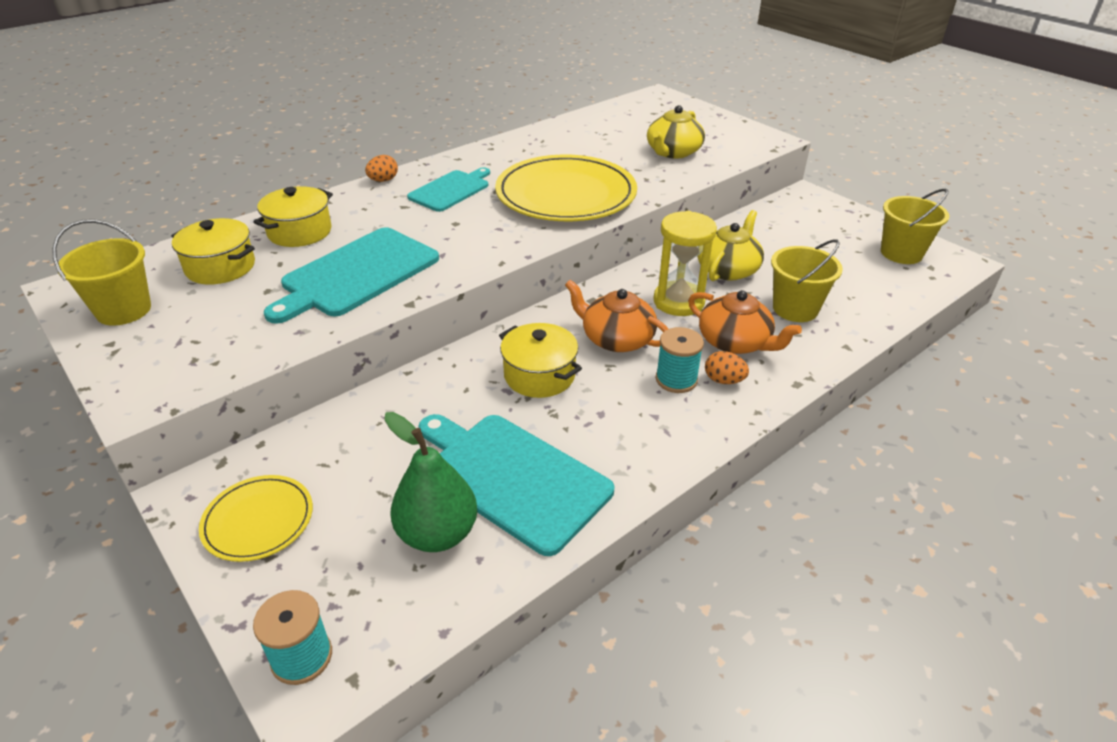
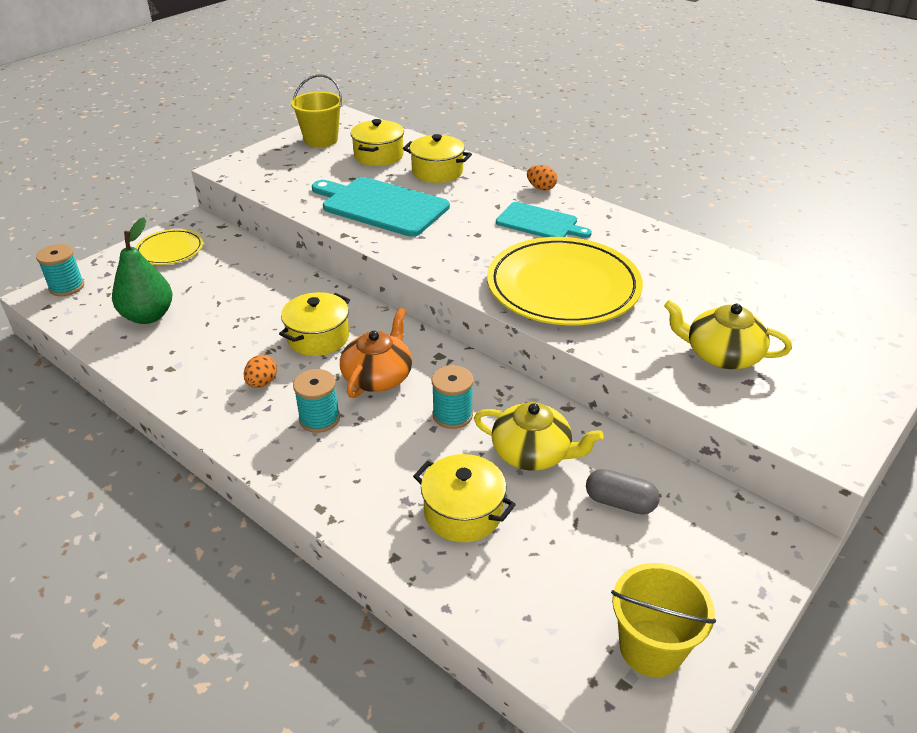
camera: 80 degrees right, 0 degrees up
turquoise cutting board [419,414,614,556] -> none
yellow hourglass [653,211,717,316] -> turquoise spool [432,365,474,429]
orange teapot [688,290,802,354] -> none
orange egg [705,351,749,384] -> orange egg moved to [244,355,277,388]
yellow bucket [771,239,843,322] -> yellow pot [413,454,516,542]
none -> grey capsule [586,469,660,515]

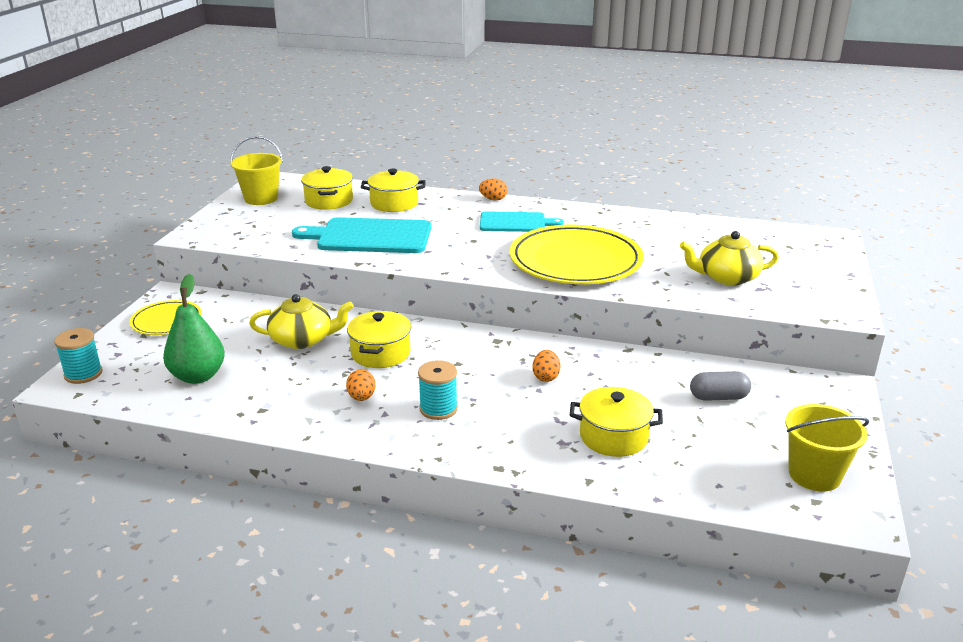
camera: 25 degrees left, 10 degrees down
orange teapot [340,308,412,398] -> none
turquoise spool [432,365,474,429] -> orange egg [532,350,561,382]
yellow teapot [474,402,604,471] -> yellow teapot moved to [249,294,354,349]

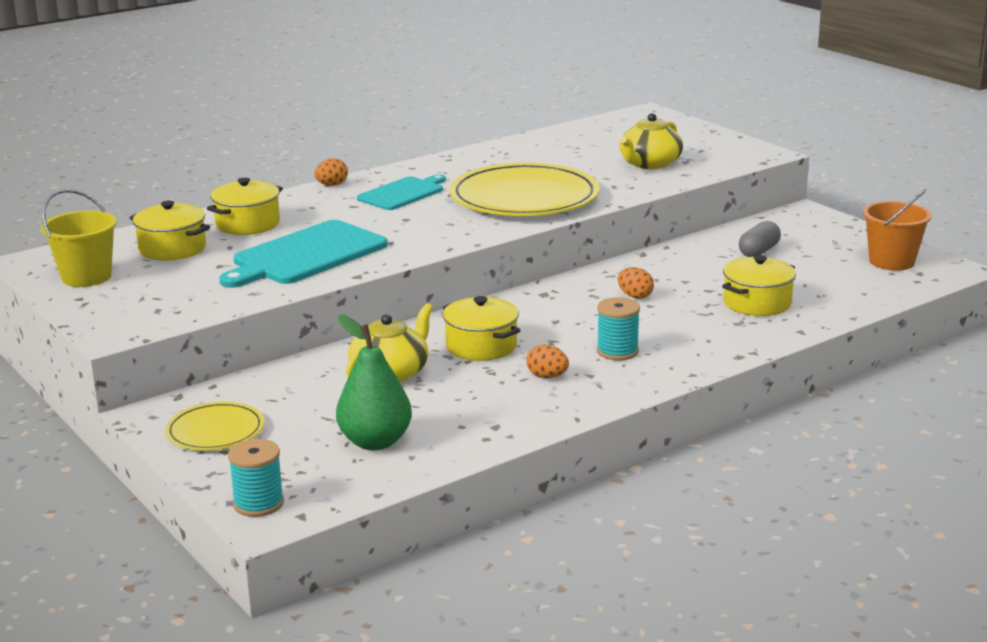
camera: 50 degrees left, 5 degrees down
yellow bucket [785,404,869,491] -> orange bucket [863,189,932,271]

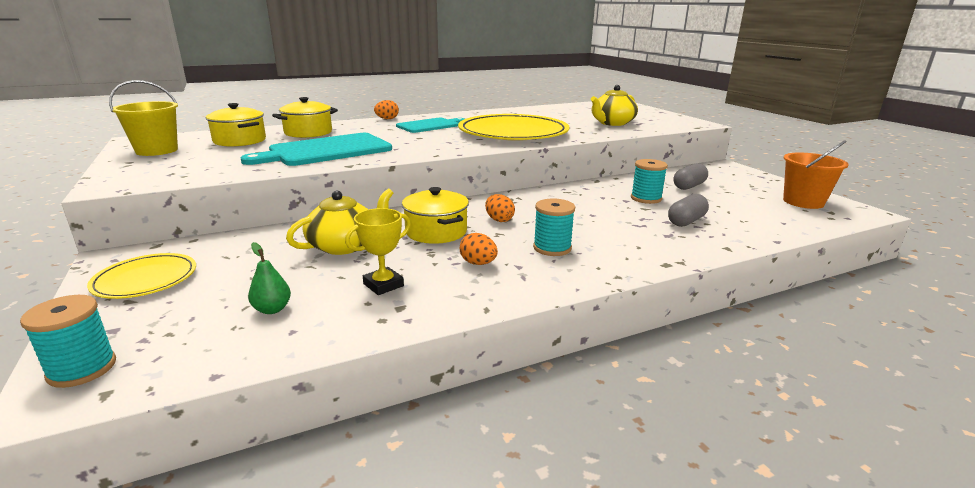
camera: 10 degrees right, 0 degrees up
green pear [336,315,412,450] -> green pear [248,242,291,314], size x0.50
orange egg [618,267,654,299] -> orange egg moved to [485,194,515,222]
yellow pot [722,255,796,316] -> grey capsule [668,194,709,227]
none -> yellow trophy [345,208,411,295]
none -> turquoise spool [631,159,668,204]

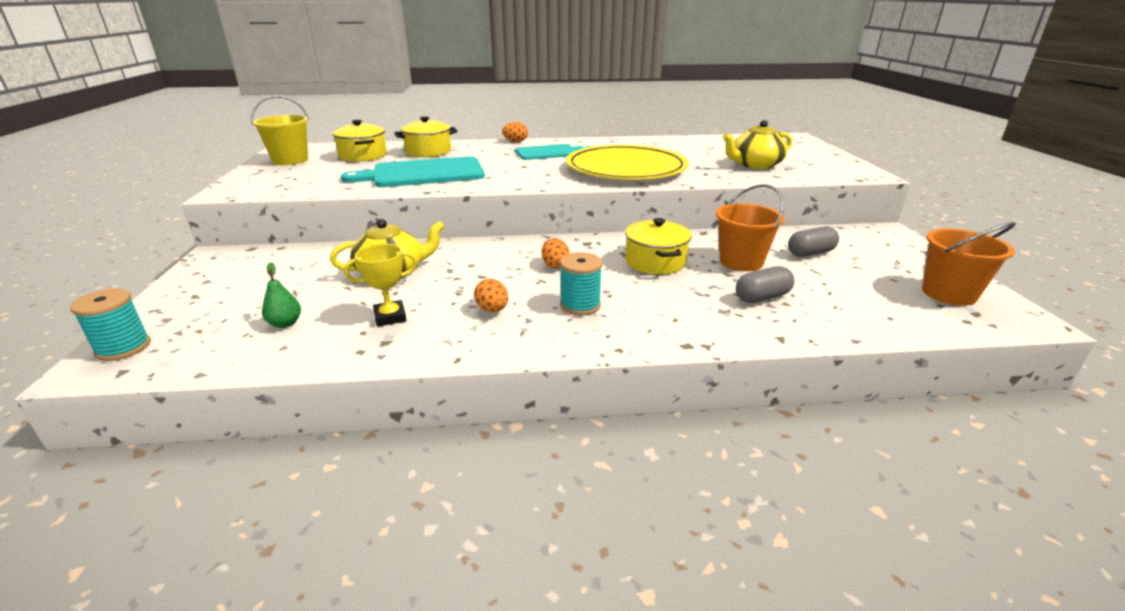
camera: 20 degrees right, 5 degrees up
yellow plate [87,253,196,299] -> none
yellow pot [402,187,469,244] -> yellow pot moved to [625,218,692,274]
turquoise spool [631,159,668,204] -> orange bucket [716,184,785,271]

